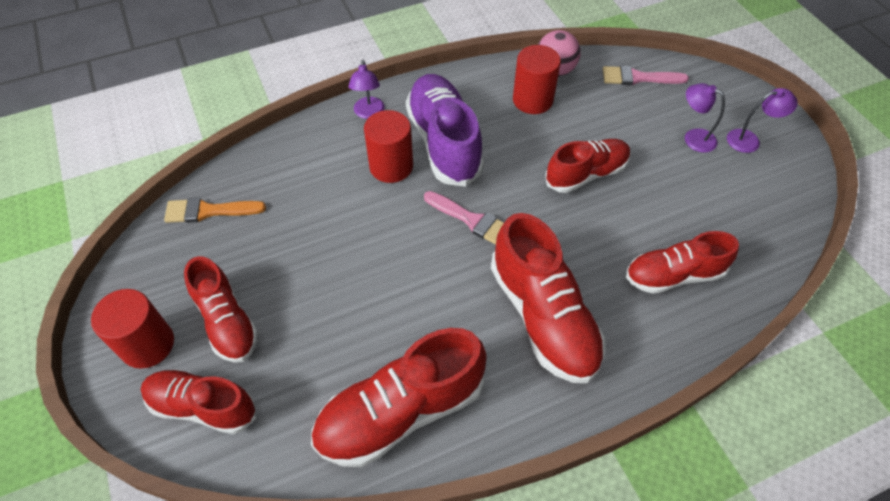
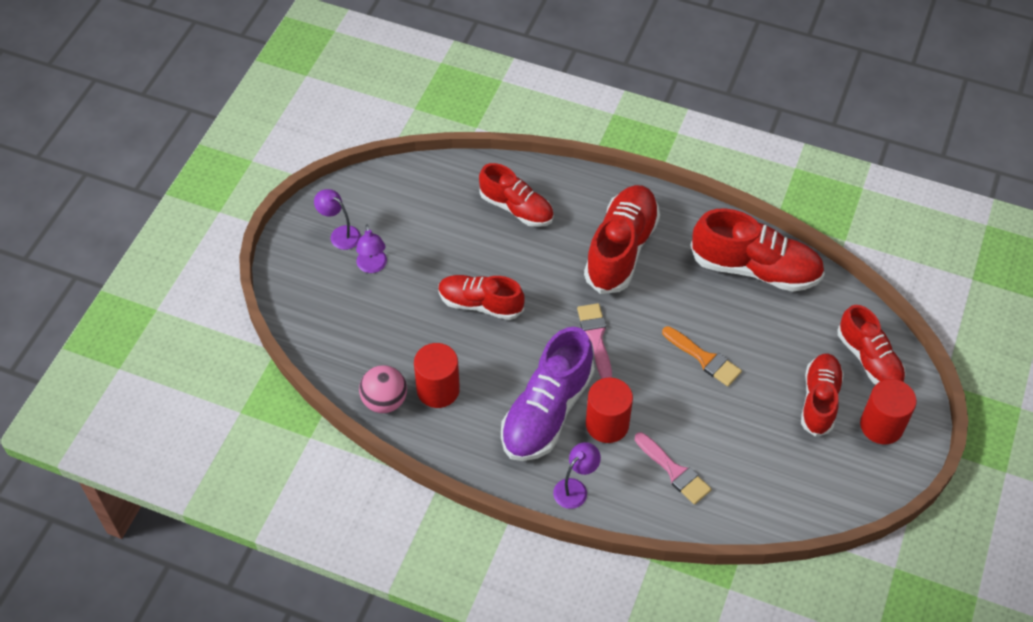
camera: 135 degrees left, 0 degrees up
orange brush [164,198,266,223] -> orange brush moved to [662,326,742,386]
pink brush [603,66,689,85] -> pink brush moved to [635,432,712,505]

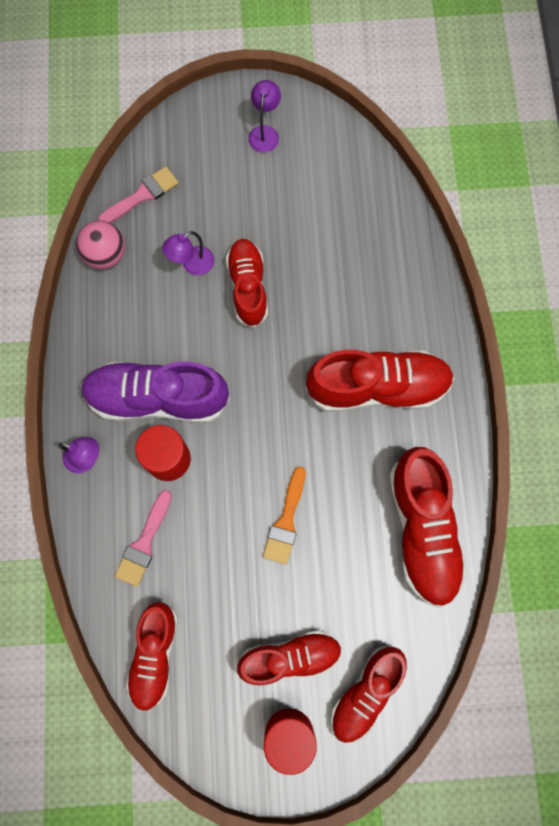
camera: 65 degrees right, 20 degrees up
purple lamp [356,224,387,273] -> purple lamp moved to [162,231,214,275]
red cylinder [414,343,460,408] -> none
red shoe [479,163,554,227] -> red shoe moved to [126,602,178,711]
pink brush [577,303,612,379] -> pink brush moved to [98,166,179,223]

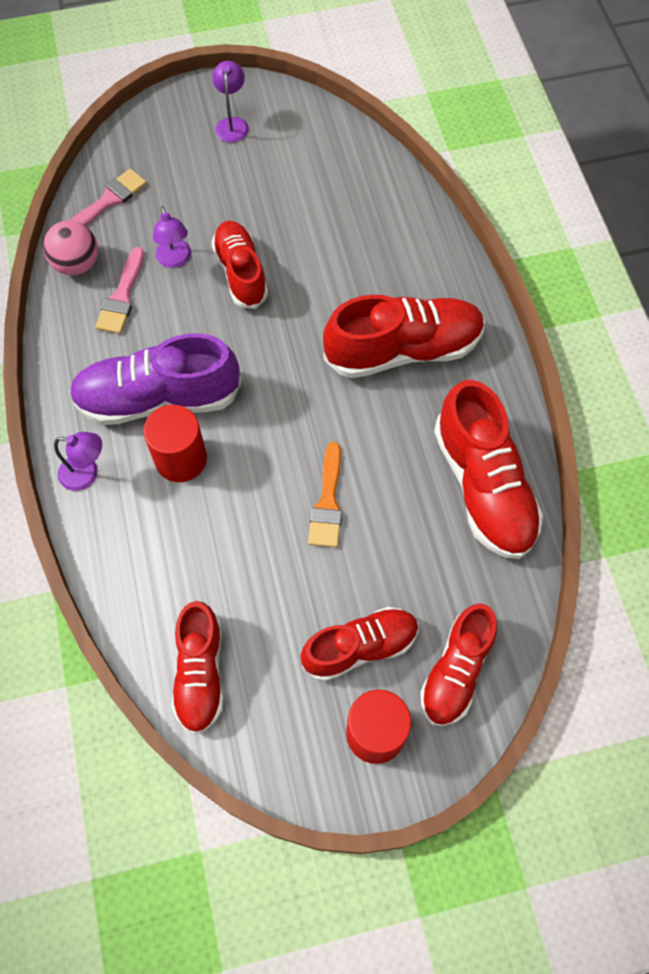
camera: 10 degrees left, 10 degrees down
pink brush [115,490,172,587] -> pink brush moved to [95,247,144,334]
purple lamp [162,231,214,275] -> purple lamp turned 60 degrees counterclockwise [153,206,191,268]

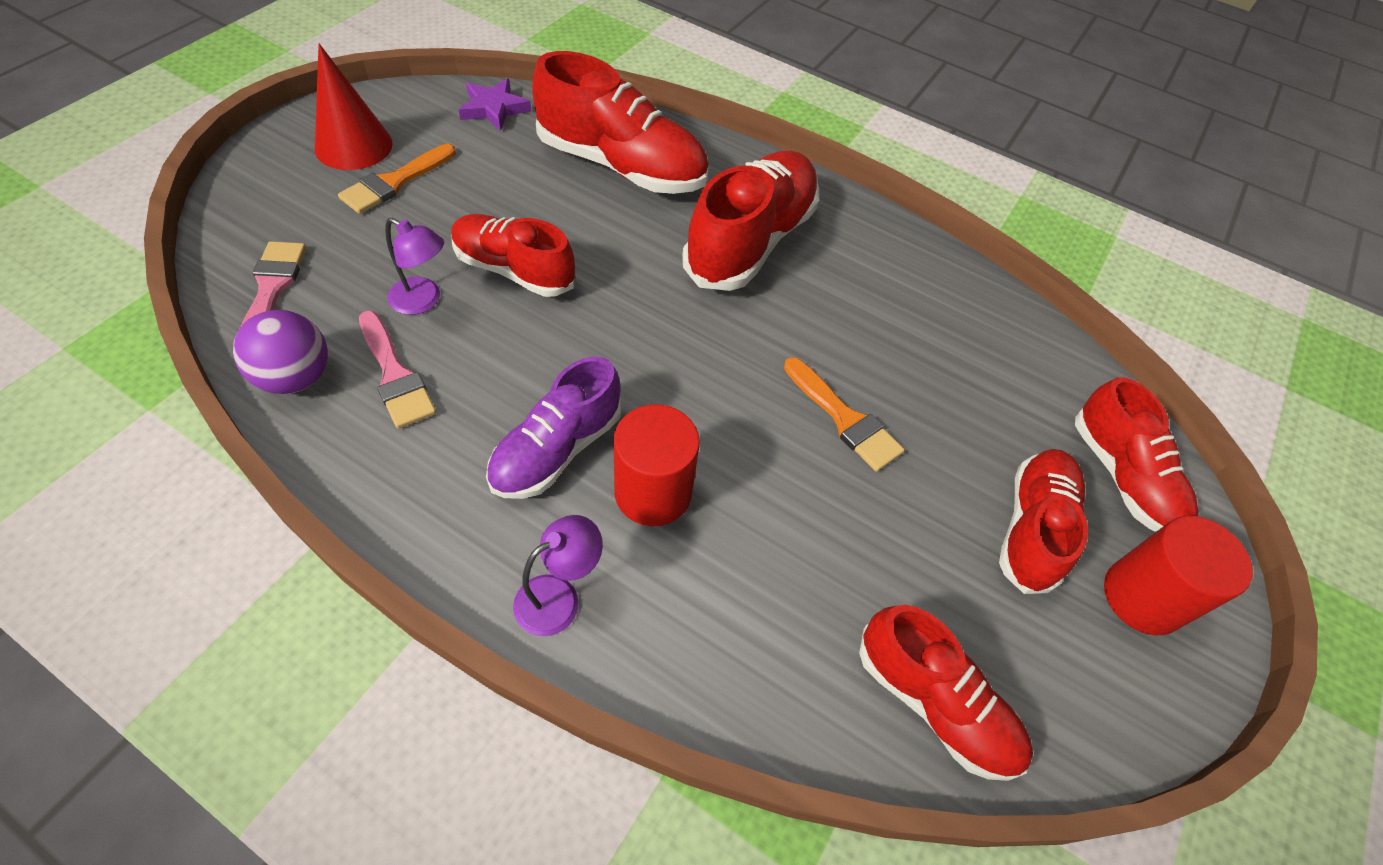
camera: 50 degrees left, 10 degrees down
pink ball [43,221,98,275] -> purple ball [233,310,328,394]
purple shoe [69,333,242,425] -> purple shoe [486,356,622,499], size x0.66
purple lamp [212,61,249,143] -> red cone [315,44,393,170]
red shoe [434,380,543,559] -> red shoe moved to [532,51,709,194]
none -> orange brush [338,144,456,214]
none -> purple star [458,78,531,131]

